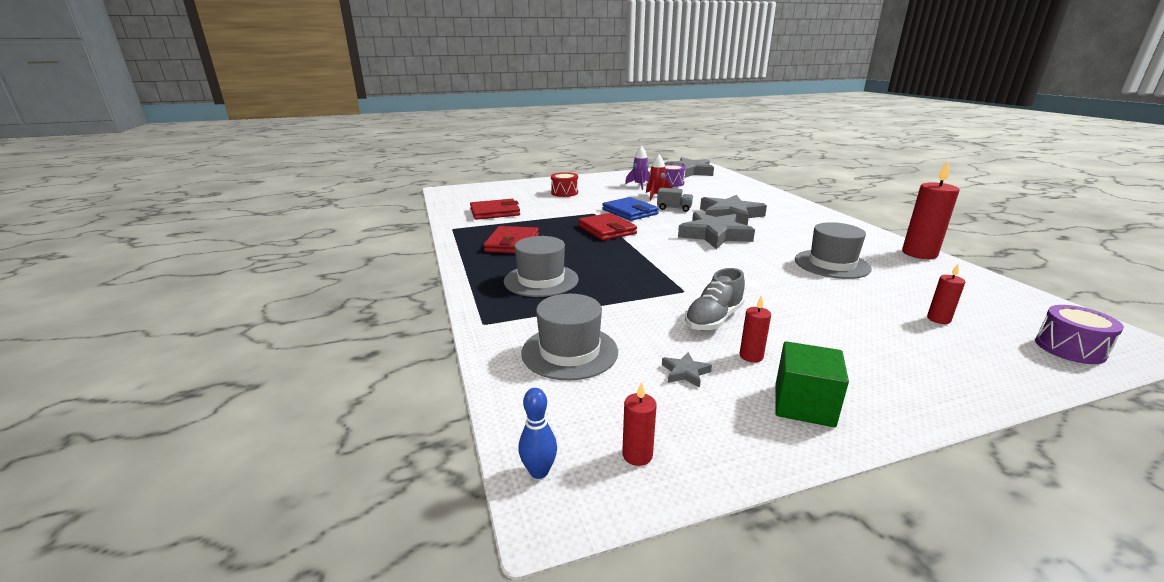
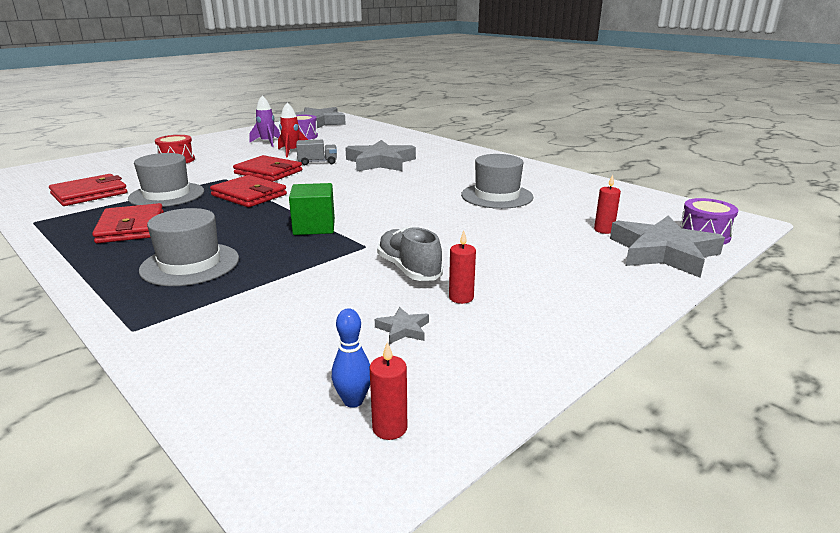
camera: 25 degrees left, 0 degrees up
blue bowling pin [518,388,557,479] -> blue bowling pin moved to [332,308,370,408]
grey hat [521,294,618,381] -> grey hat moved to [128,153,204,207]
blue wallet [602,197,659,221] -> red wallet [233,155,302,182]
grey star [678,212,755,249] -> grey star moved to [610,216,725,278]
grey shoe [685,268,745,330] -> grey shoe turned 135 degrees clockwise [377,227,443,281]
green cube [775,341,849,427] -> green cube moved to [289,183,335,235]
red candle [902,161,960,259] -> none

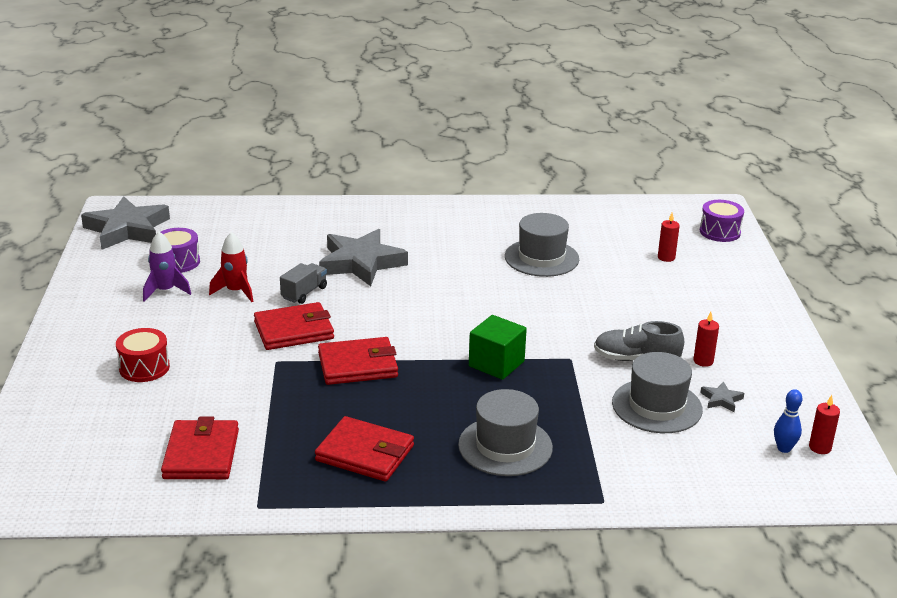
camera: 50 degrees left, 5 degrees up
grey hat [128,153,204,207] -> grey hat moved to [612,352,703,433]
grey star [610,216,725,278] -> none

